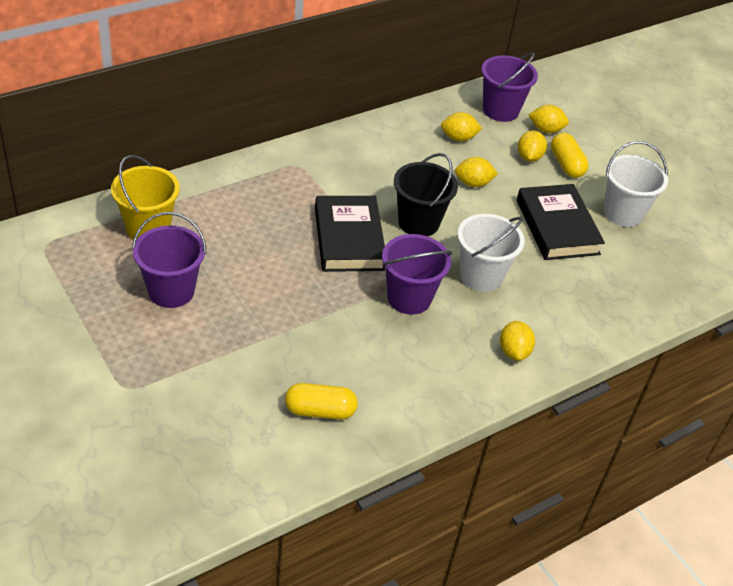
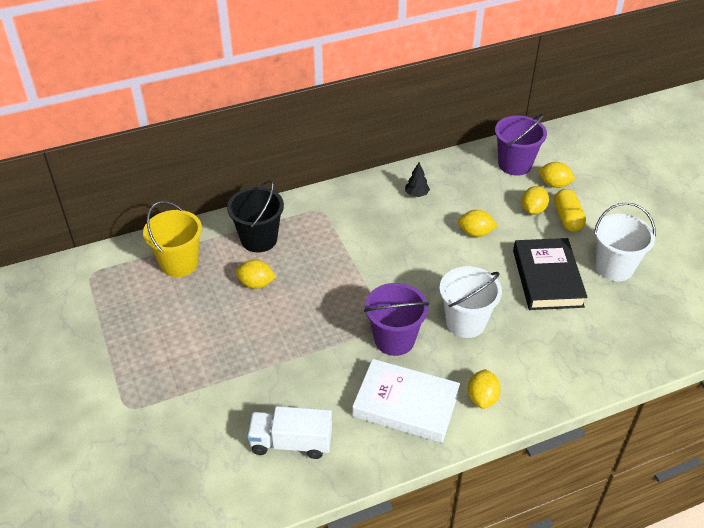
camera: 15 degrees right, 0 degrees up
purple bucket [132,212,207,308] -> none
yellow capsule [285,383,358,420] -> white truck [247,406,332,459]
black book [315,196,385,272] -> none
black bucket [394,153,458,236] -> black bucket moved to [227,180,284,252]
yellow lemon [441,112,482,141] -> yellow lemon moved to [235,260,276,289]
none -> white book [352,359,460,443]
none -> black tree [405,162,430,197]

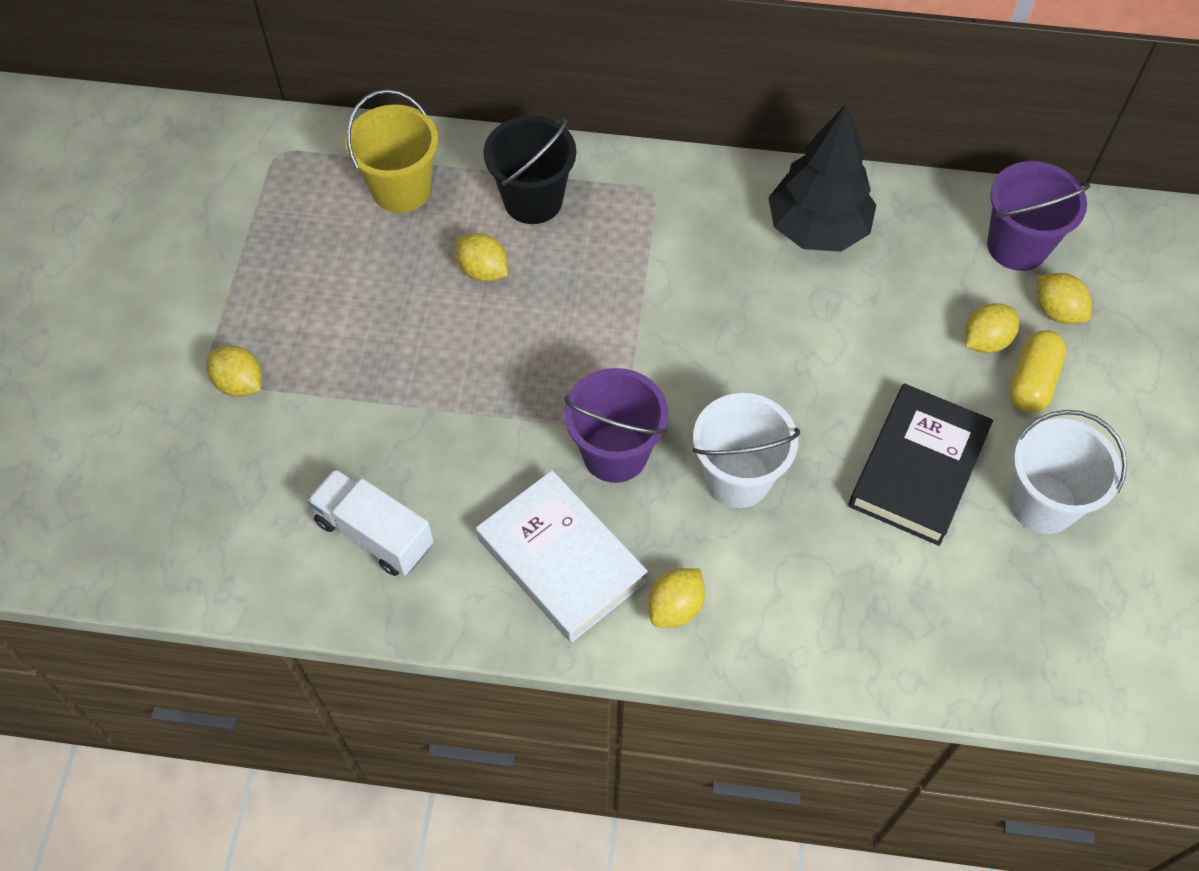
camera: 30 degrees right, 15 degrees up
black tree [405,162,430,197] -> black tree [768,104,876,252], size x2.46
yellow lemon [458,210,498,237] -> yellow lemon moved to [207,345,262,397]

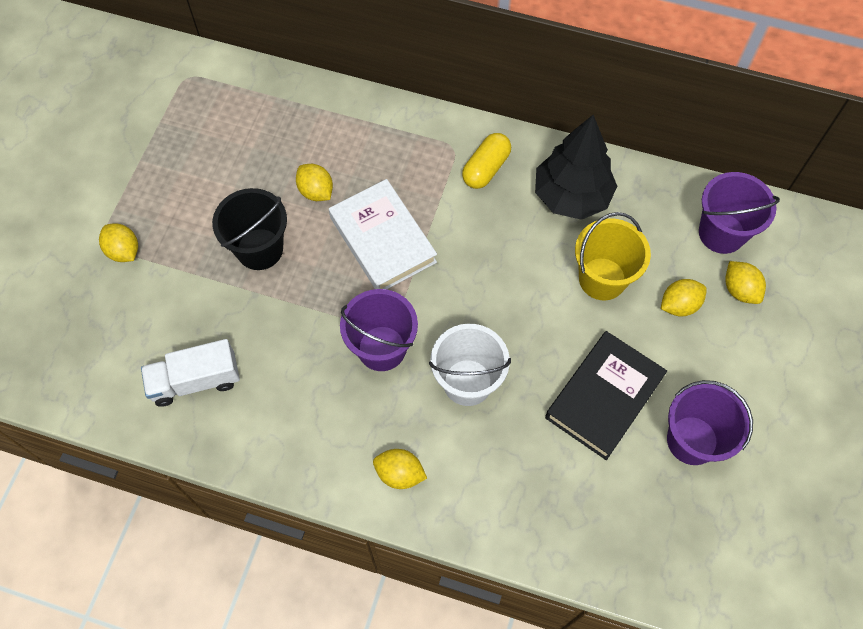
camera: 10 degrees right, 5 degrees up
white truck [307,469,433,576] -> white truck turned 60 degrees counterclockwise [141,339,240,407]
yellow bucket [345,89,438,213] -> yellow bucket moved to [575,212,651,300]
white book [476,470,648,643] -> white book moved to [329,179,437,289]
black bucket [483,116,576,224] -> black bucket moved to [212,188,287,270]
yellow lemon [648,568,705,628] -> yellow lemon turned 60 degrees clockwise [373,449,427,489]
yellow capsule [1009,330,1067,413] -> yellow capsule moved to [462,133,511,189]
white bucket [1009,410,1127,534] -> purple bucket [667,380,753,465]

